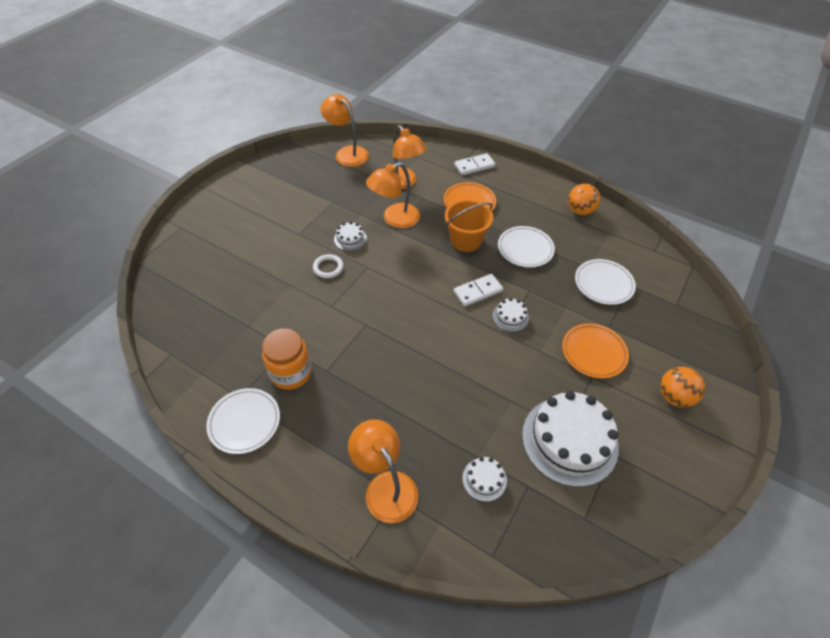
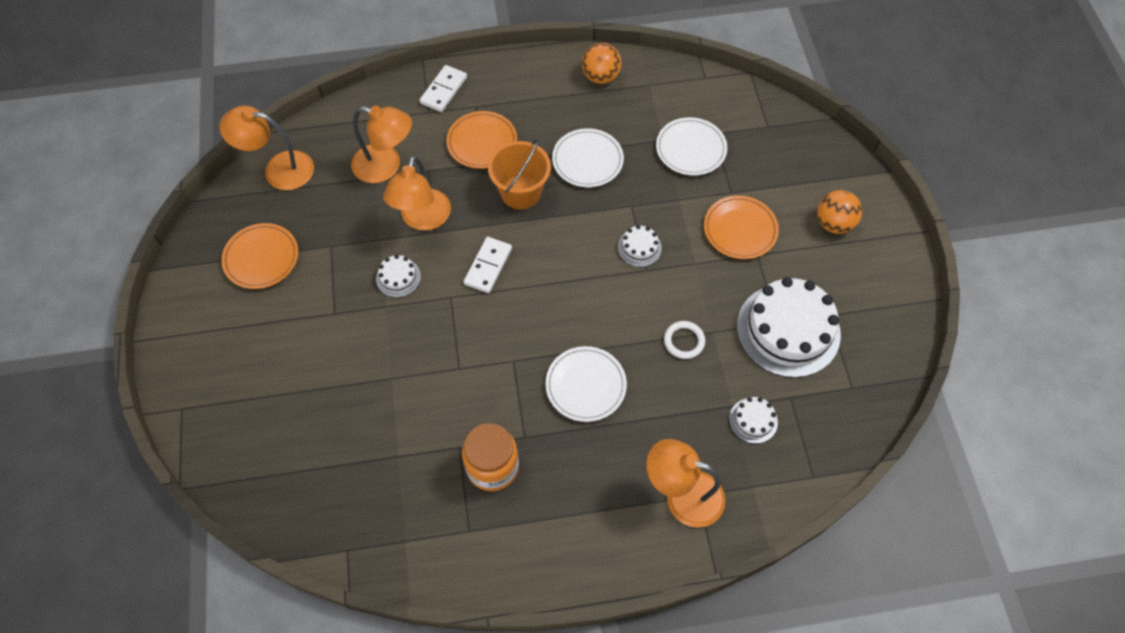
camera: 40 degrees left, 10 degrees up
white plate [206,388,280,454] -> white plate moved to [545,346,627,422]
white ring [313,254,343,278] -> white ring moved to [664,321,705,359]
white domino [453,274,503,307] -> white domino moved to [463,237,512,293]
none -> orange plate [221,223,298,289]

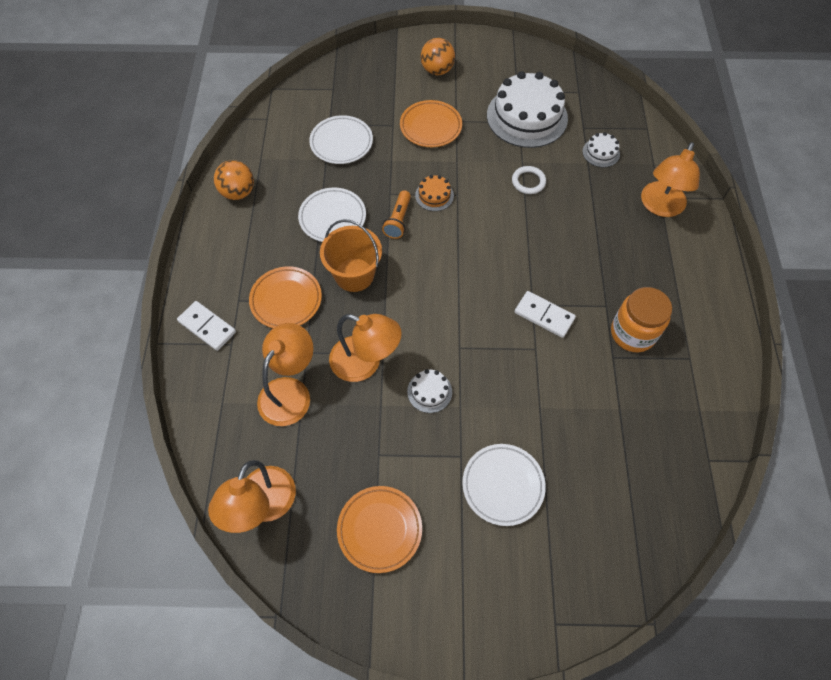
camera: 80 degrees left, 0 degrees up
white domino [463,237,512,293] -> white domino moved to [515,291,576,338]
white plate [545,346,627,422] -> white plate moved to [462,444,546,526]
white cake [618,225,662,267] -> orange cake [415,175,454,211]
none -> orange flashlight [382,190,411,239]

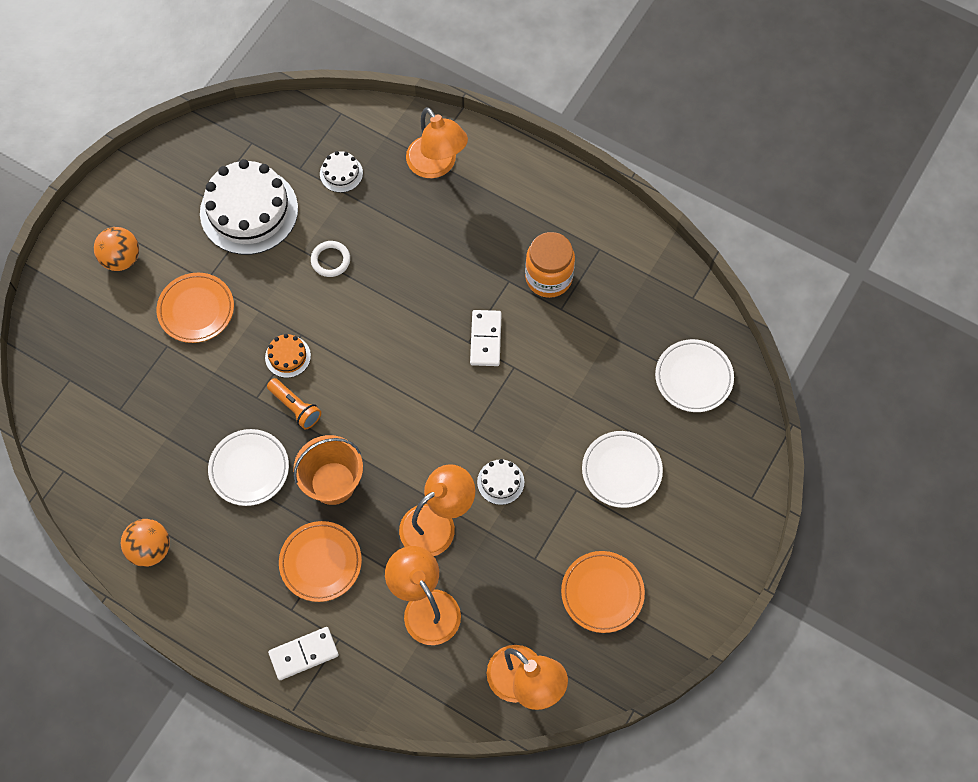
camera: 60 degrees left, 5 degrees up
white plate [309,115,373,164] -> white plate moved to [655,339,734,412]
white domino [515,291,576,338] -> white domino turned 60 degrees counterclockwise [470,310,502,366]

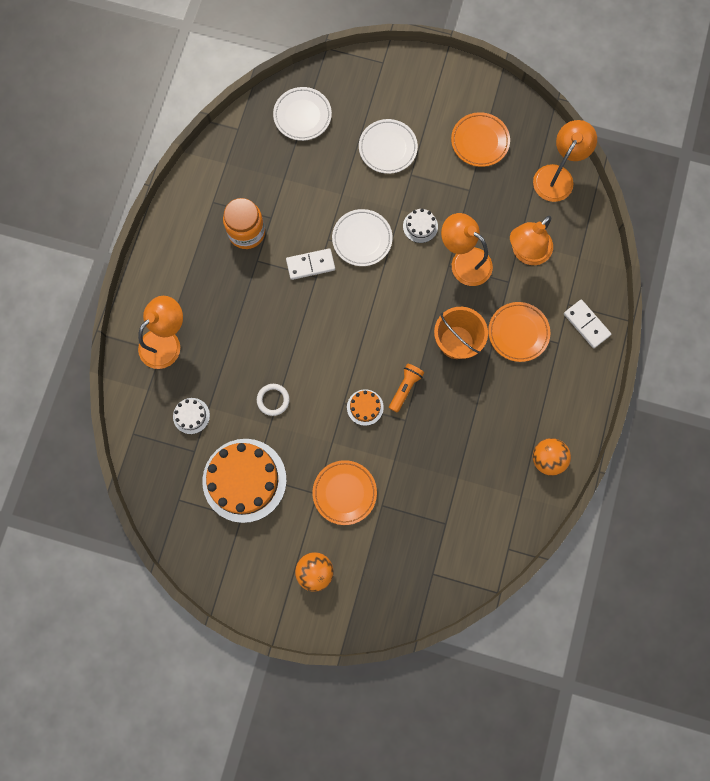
camera: 105 degrees left, 10 degrees up
white cake [200,159,298,255] -> orange cake [202,439,287,523]
white plate [208,429,289,506] -> white plate moved to [332,209,393,266]

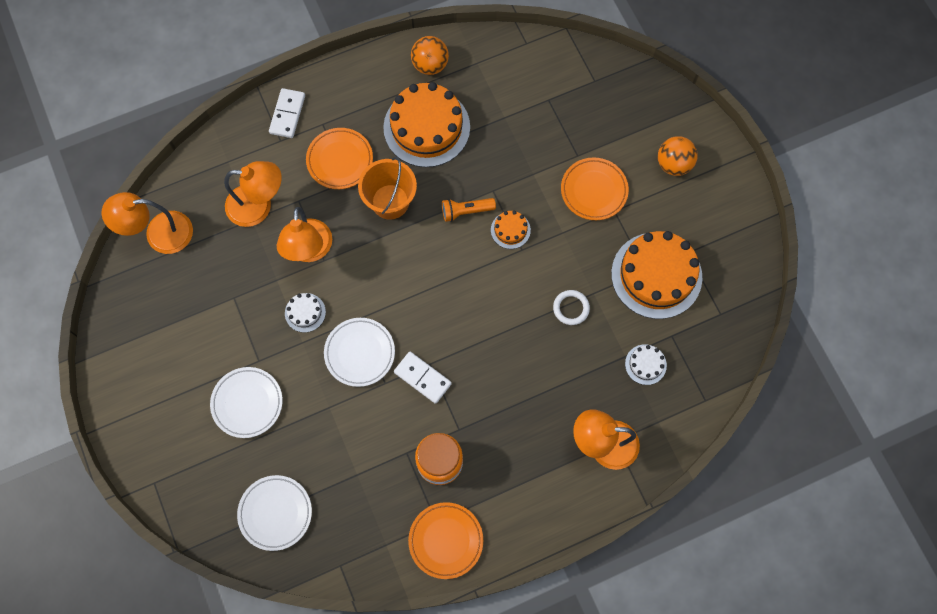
camera: 130 degrees left, 5 degrees down
orange plate [451,112,510,167] -> orange plate moved to [408,502,483,579]
none -> orange cake [383,82,470,167]

